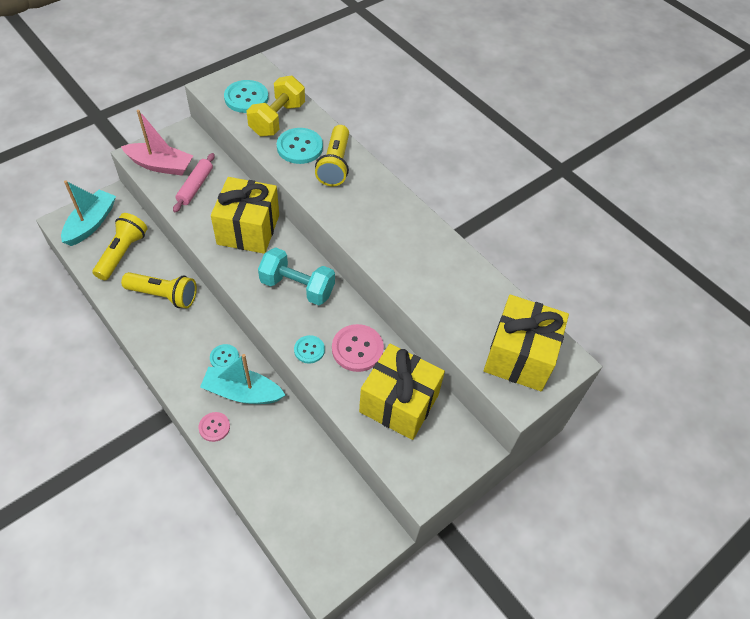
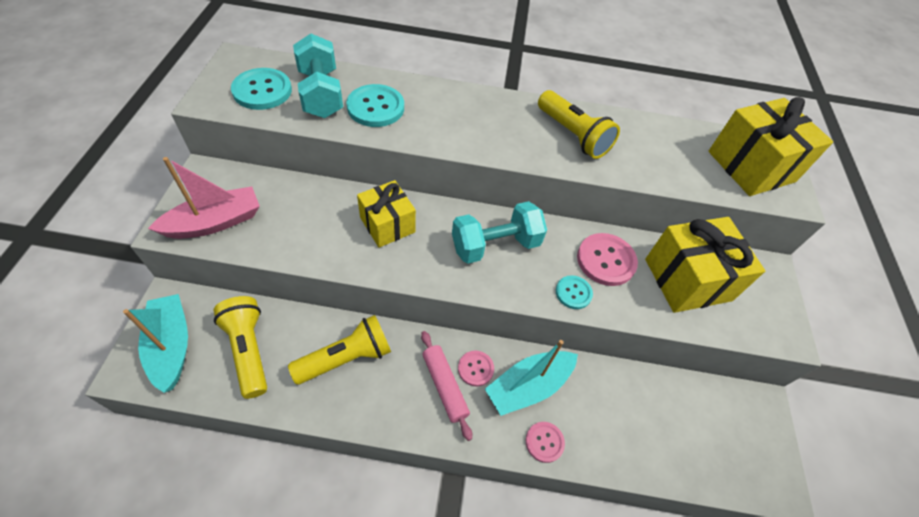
camera: 45 degrees left, 0 degrees up
pink rolling pin [173,153,215,212] -> pink rolling pin moved to [421,331,472,441]
turquoise button [210,344,239,368] -> pink button [458,351,494,386]
yellow gift [211,177,279,254] -> yellow gift [357,180,416,248], size x0.65
yellow dumbbell [246,75,305,136] -> turquoise dumbbell [293,34,343,118]
yellow flashlight [315,125,349,187] -> yellow flashlight moved to [538,90,620,159]

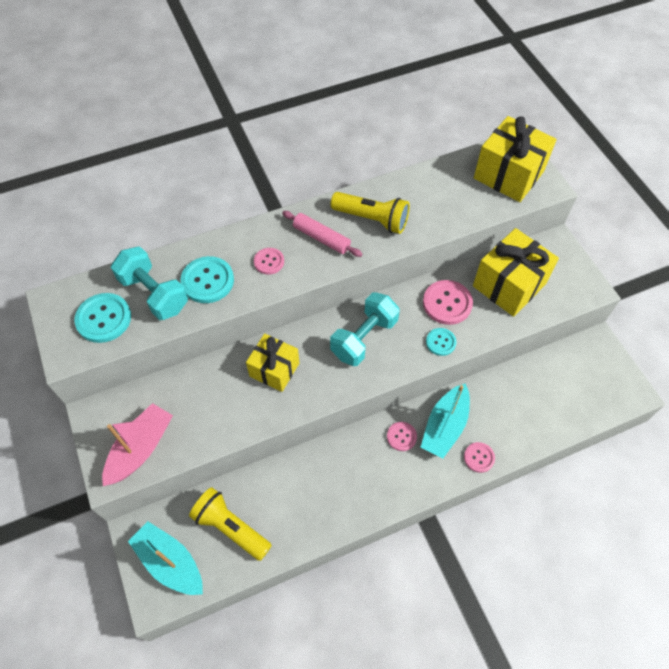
camera: 25 degrees left, 5 degrees up
yellow flashlight [288,315,391,384] -> none
pink rolling pin [421,331,472,441] -> pink rolling pin moved to [282,211,362,257]
none -> pink button [254,248,284,275]

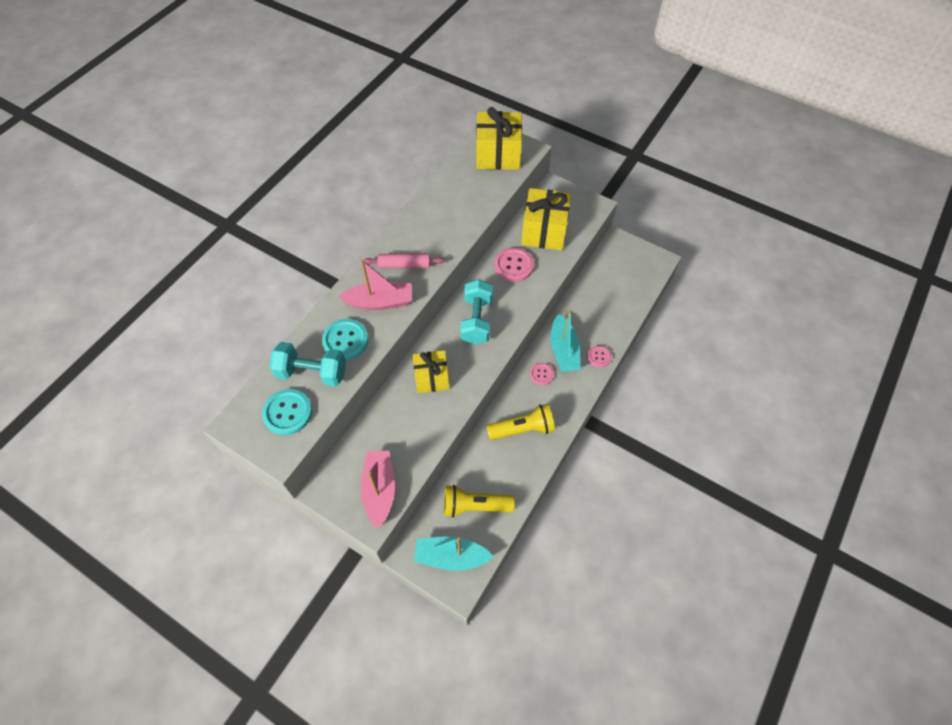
camera: 35 degrees left, 0 degrees up
pink button [254,248,284,275] -> pink boat [338,259,412,310]
yellow flashlight [331,192,410,234] -> yellow flashlight moved to [486,404,555,440]
turquoise button [426,328,457,356] -> none

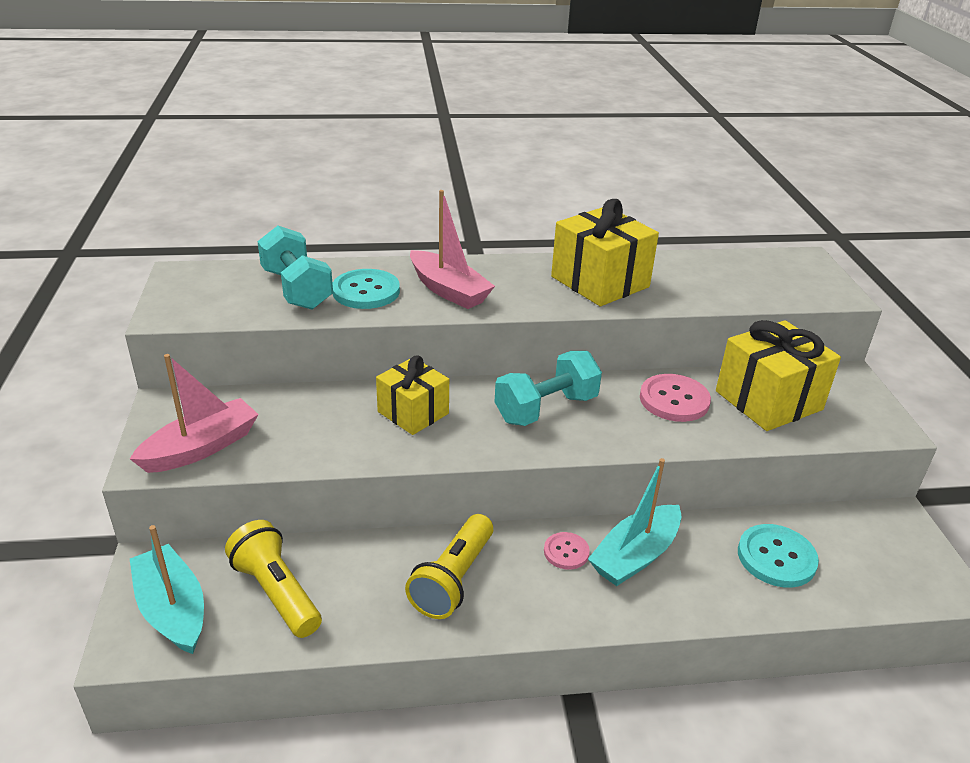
camera: 50 degrees right, 25 degrees down
turquoise button [262,389,312,435] -> turquoise button moved to [738,524,819,588]
pink rolling pin [364,254,444,268] -> none
yellow gift [476,107,522,170] -> yellow gift moved to [551,199,659,306]
yellow flashlight [486,404,555,440] -> yellow flashlight turned 75 degrees clockwise [405,514,493,619]
pink button [587,345,612,367] -> none

